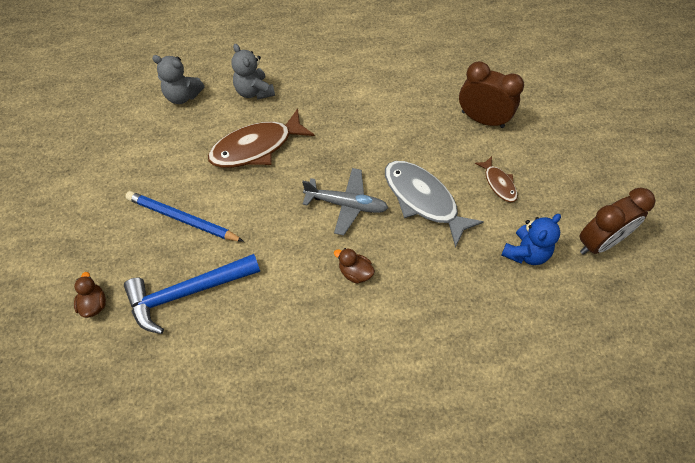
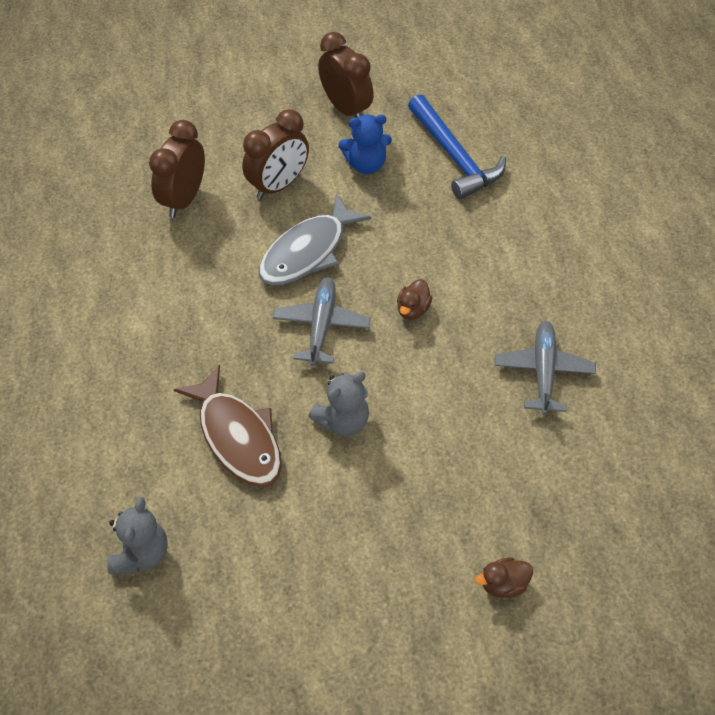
camera: 95 degrees left, 5 degrees down
blue hammer [124,254,260,334] -> blue hammer moved to [408,94,506,200]
blue pencil [126,191,244,242] -> none
grey teddy bear [231,44,275,100] -> grey teddy bear moved to [309,372,369,436]
brown fish [475,156,518,202] -> brown clock [242,109,309,199]
blue teddy bear [501,214,561,265] -> blue teddy bear turned 135 degrees clockwise [339,114,392,174]
none -> grey plane [495,321,596,415]

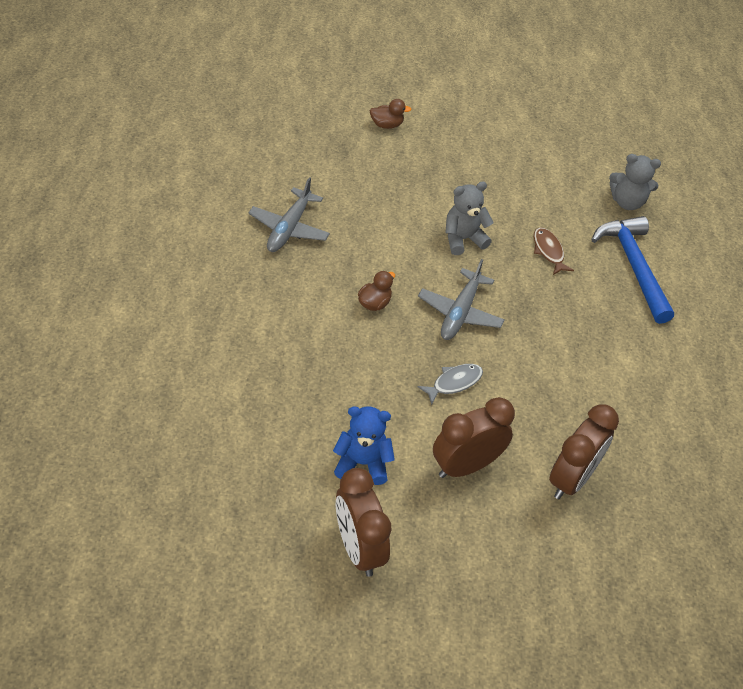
camera: 170 degrees left, 5 degrees down
grey teddy bear [107,497,168,574] -> grey teddy bear turned 105 degrees counterclockwise [609,154,661,210]
brown fish [174,365,282,487] -> brown fish [534,228,574,275], size x0.52
grey fish [259,194,372,285] -> grey fish [417,364,483,405], size x0.52
blue hammer [408,94,506,200] -> blue hammer moved to [591,216,674,324]

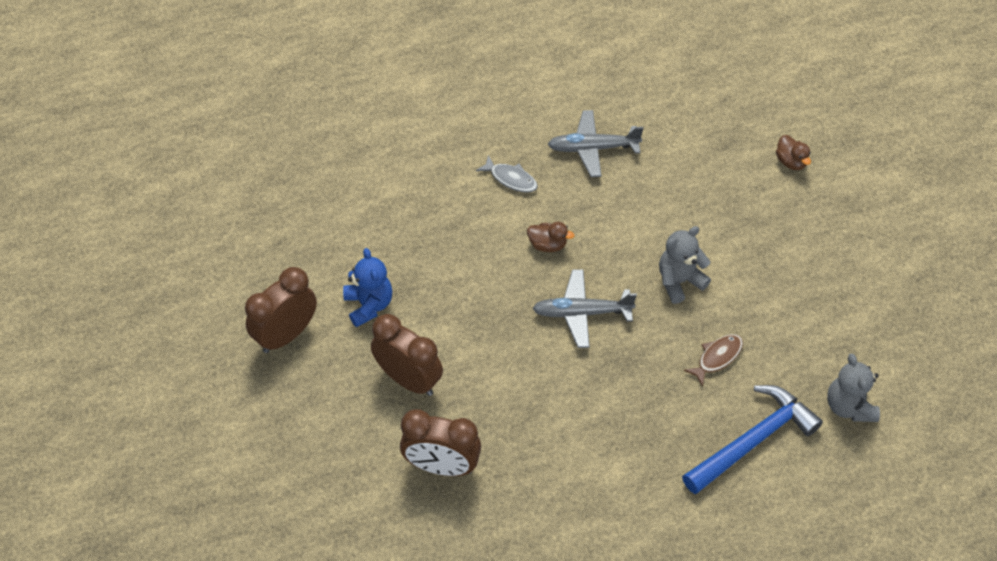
camera: 70 degrees right, 5 degrees up
grey fish [417,364,483,405] -> grey fish moved to [476,155,538,193]
grey teddy bear [445,181,494,255] -> grey teddy bear turned 75 degrees counterclockwise [659,226,711,304]

